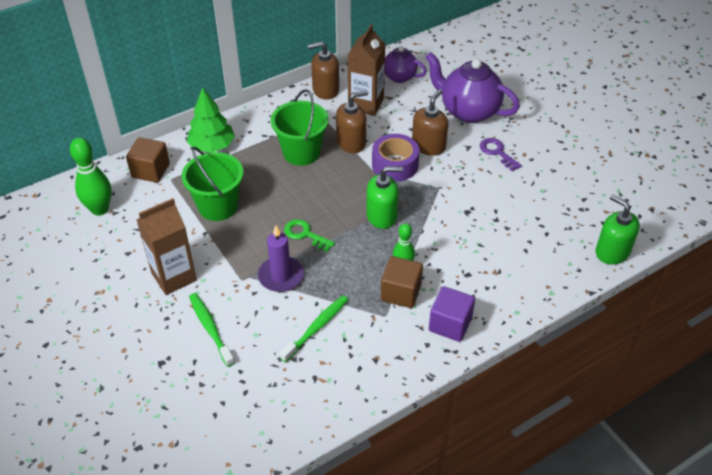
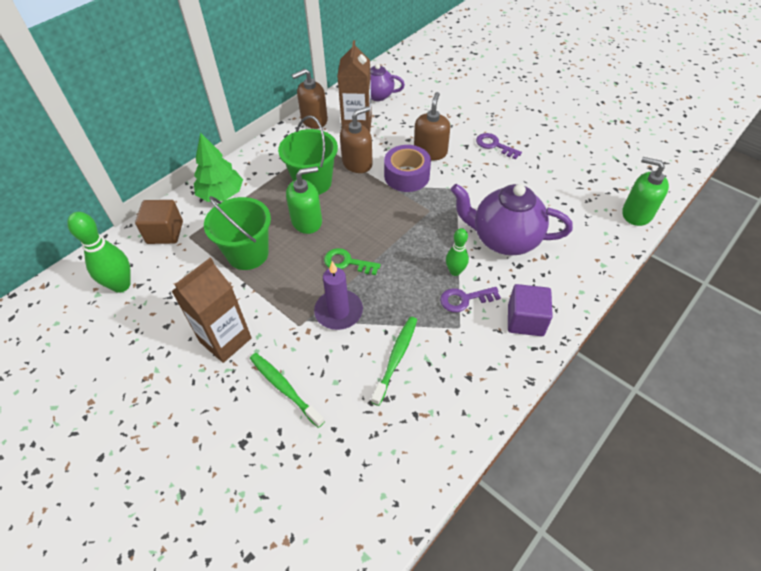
camera: 15 degrees left, 5 degrees up
green soap dispenser [366,166,403,229] -> green soap dispenser moved to [286,166,322,234]
brown cube [381,256,423,308] -> purple key [440,287,501,312]
purple teapot [426,52,520,123] -> purple teapot moved to [451,184,573,255]

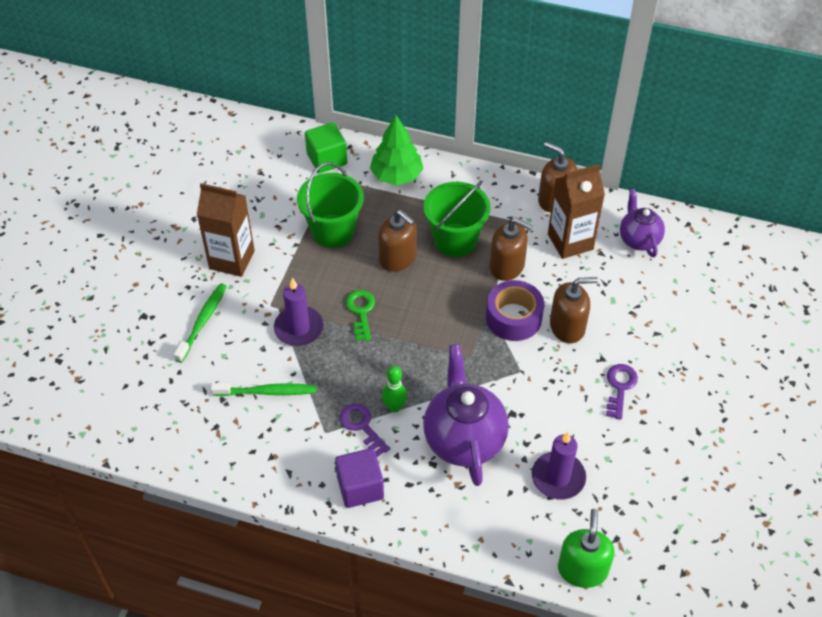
camera: 65 degrees right, 0 degrees up
green bowling pin [67,212,131,293] -> none
brown cube [135,200,183,244] -> green cube [305,122,347,173]
green soap dispenser [286,166,322,234] -> brown soap dispenser [378,210,417,272]
none -> purple candle [532,432,586,500]

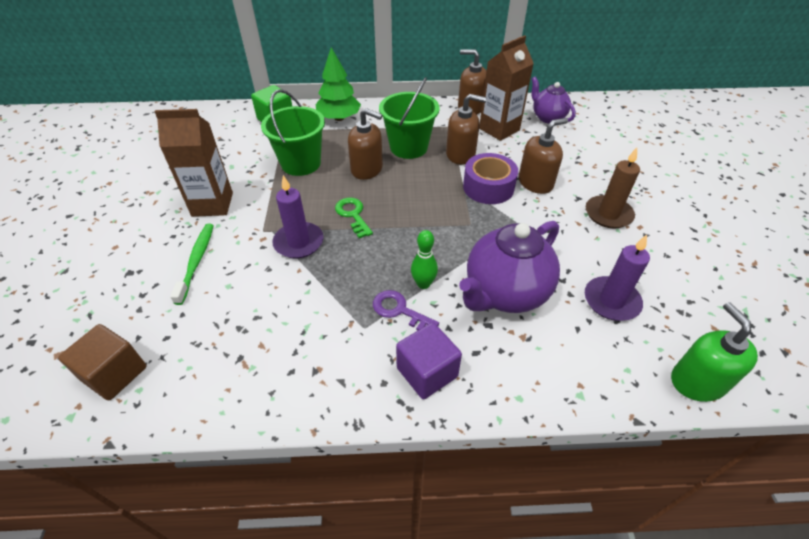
camera: 20 degrees left, 5 degrees down
green toothbrush [211,383,316,396] -> none
purple teapot [423,344,509,486] -> purple teapot turned 105 degrees counterclockwise [459,221,560,313]
purple key [606,364,638,420] -> brown candle [586,148,640,228]
none -> brown cube [58,324,146,401]

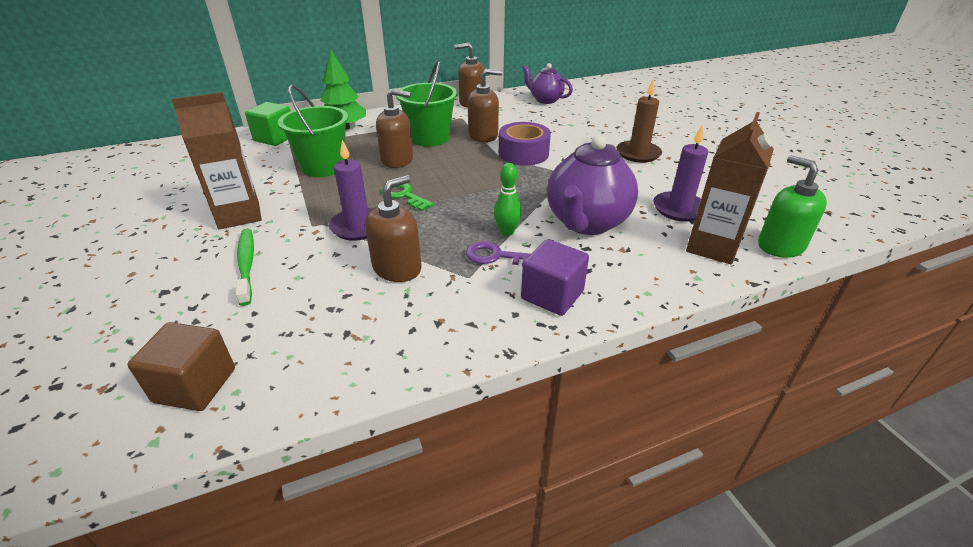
camera: 20 degrees left, 10 degrees down
brown carton [479,35,534,141] -> brown carton moved to [686,112,774,264]
brown soap dispenser [519,118,568,194] -> brown soap dispenser moved to [365,175,422,282]

